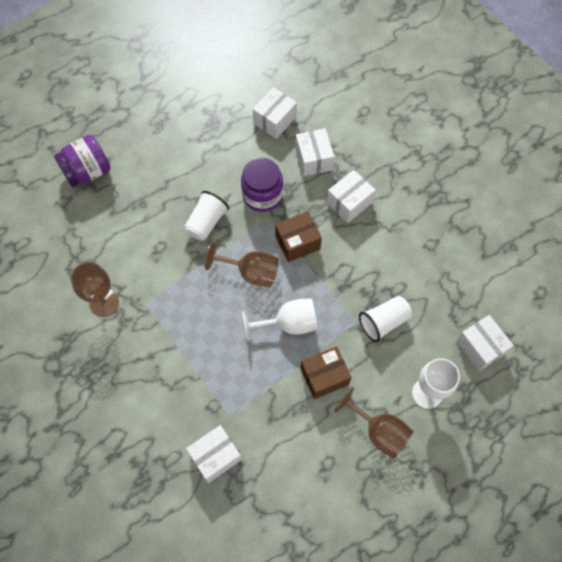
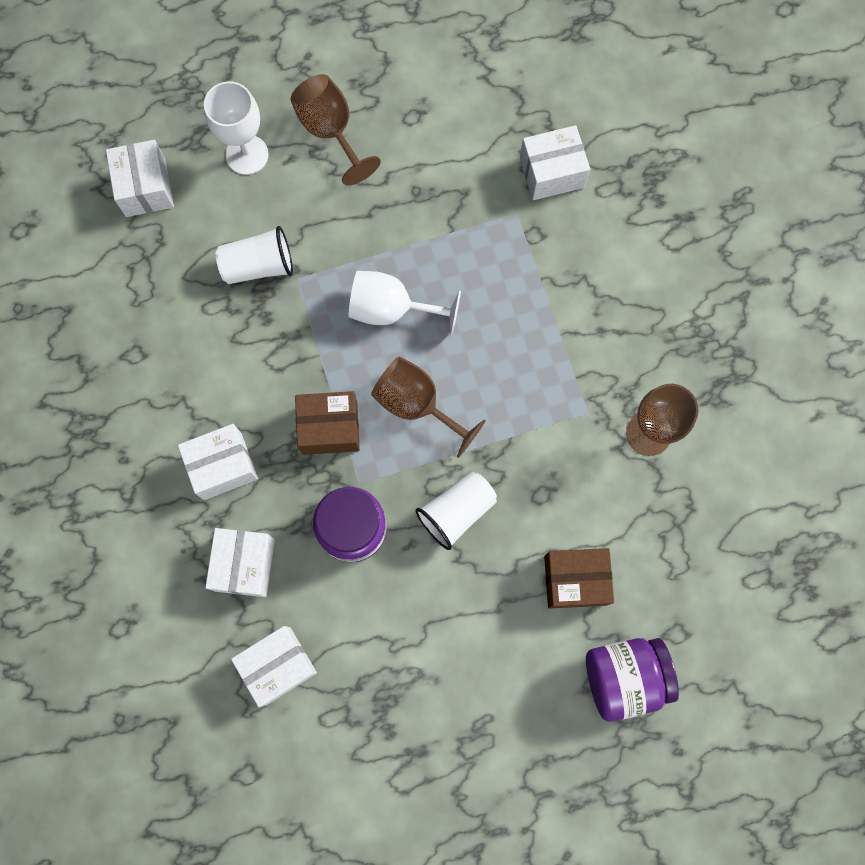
camera: 160 degrees left, 10 degrees up
brown box [301,346,352,399] -> brown box moved to [544,548,614,609]

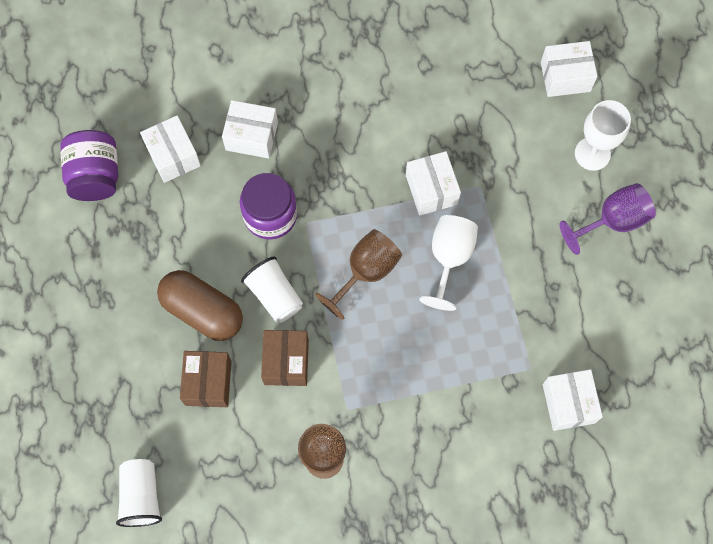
camera: 95 degrees right, 5 degrees down
white box [178,424,258,500] -> white box moved to [406,151,461,216]
white cup [216,226,293,284] -> white cup moved to [116,459,162,527]
brown goblet [290,74,381,185] -> purple goblet [560,183,656,255]
brown box [295,391,360,455] -> brown box moved to [261,330,309,386]
purple jar [586,638,679,722] -> purple jar moved to [60,130,118,201]
none -> brown capsule [157,270,243,341]

